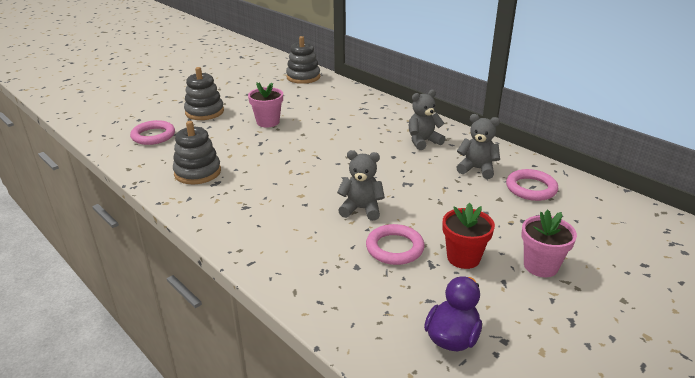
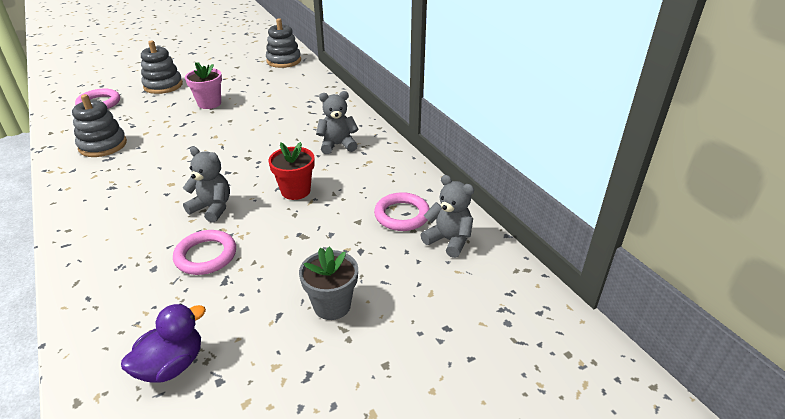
camera: 15 degrees right, 5 degrees up
red flower pot [442,203,495,269] -> red flower pot moved to [268,142,315,200]
grey teddy bear [456,114,500,179] -> grey teddy bear moved to [421,175,474,258]
pink flower pot [521,209,577,277] -> grey flower pot [299,247,358,320]

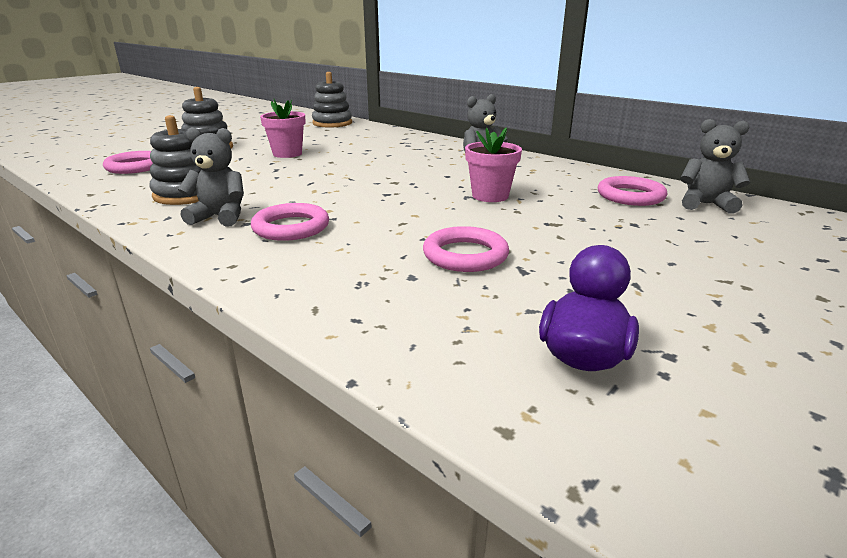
camera: 20 degrees left, 10 degrees down
grey teddy bear [183,147,230,223] -> grey teddy bear moved to [178,127,244,227]
red flower pot [268,142,315,200] -> pink flower pot [465,128,522,202]
grey flower pot [299,247,358,320] -> none
none -> pink ring [251,203,329,241]

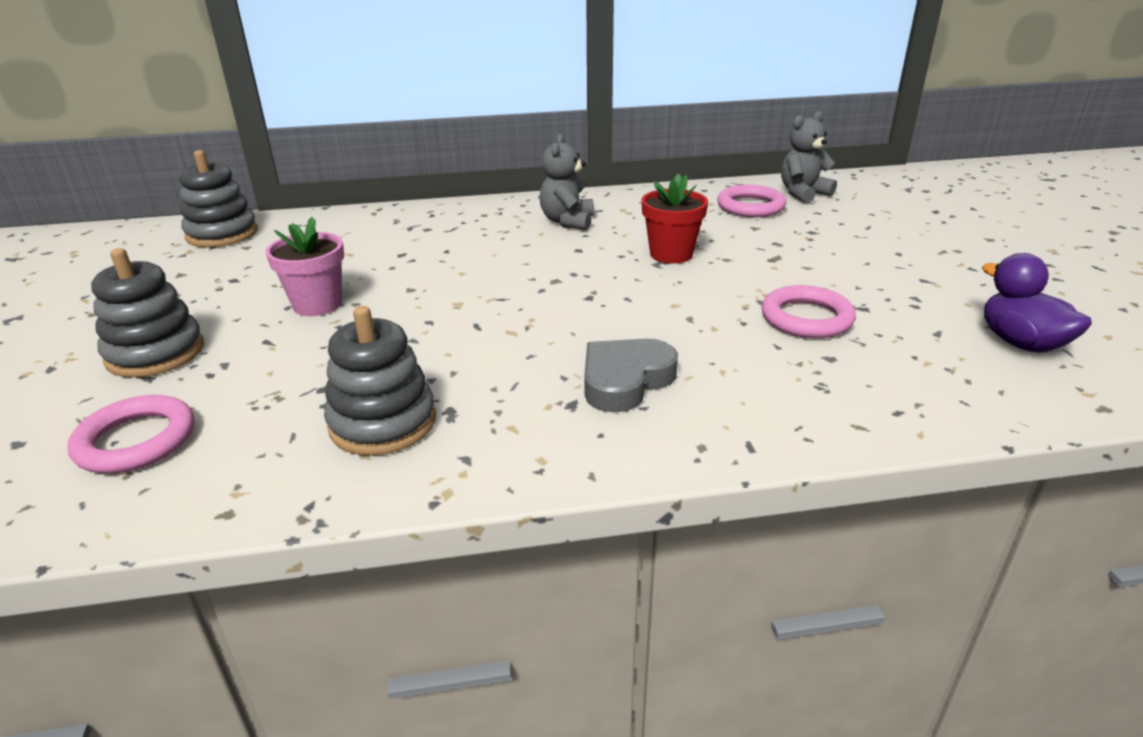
camera: 50 degrees left, 5 degrees up
grey teddy bear [178,127,244,227] -> none
pink ring [251,203,329,241] -> grey heart [584,339,678,413]
pink flower pot [465,128,522,202] -> red flower pot [642,173,708,263]

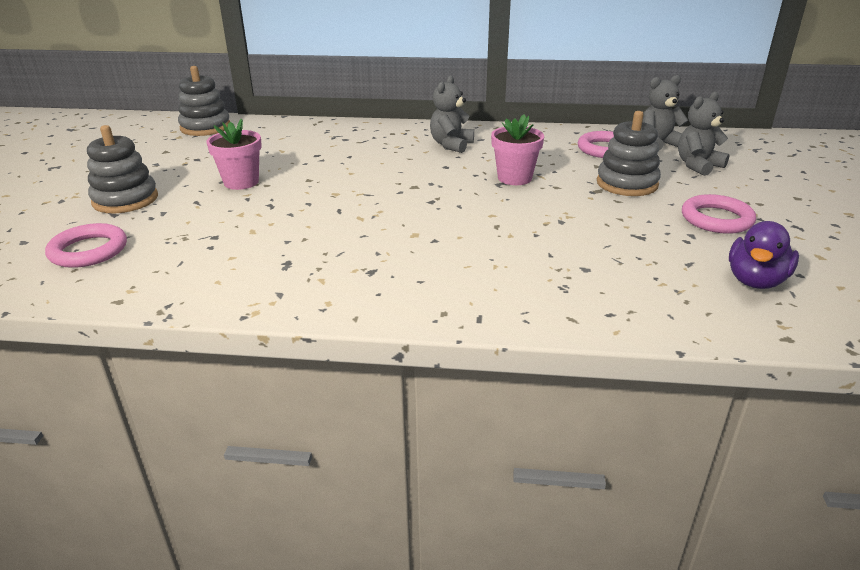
camera: 15 degrees right, 0 degrees up
grey stacking toy [324,306,436,456] -> grey stacking toy moved to [597,111,661,196]
grey heart [584,339,678,413] -> none
red flower pot [642,173,708,263] -> pink flower pot [491,114,544,185]
pink ring [761,285,856,338] -> pink ring moved to [682,194,756,234]
purple duck [982,253,1092,353] -> purple duck turned 135 degrees counterclockwise [729,221,799,289]
none -> grey teddy bear [678,92,730,176]

